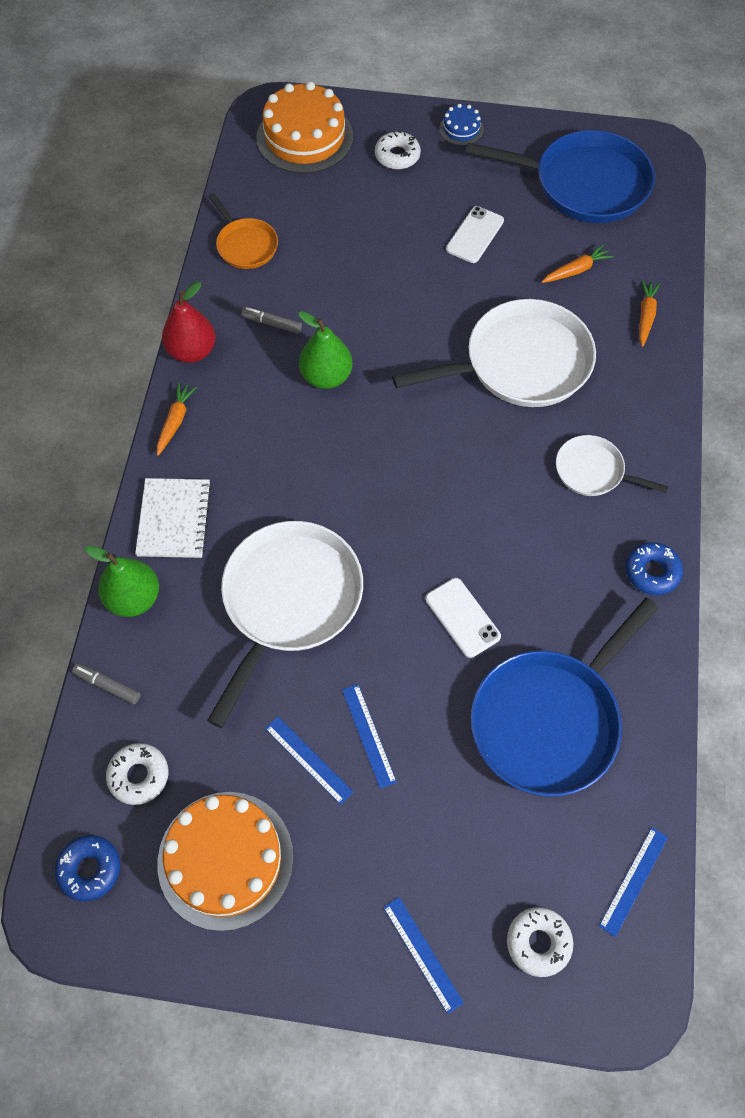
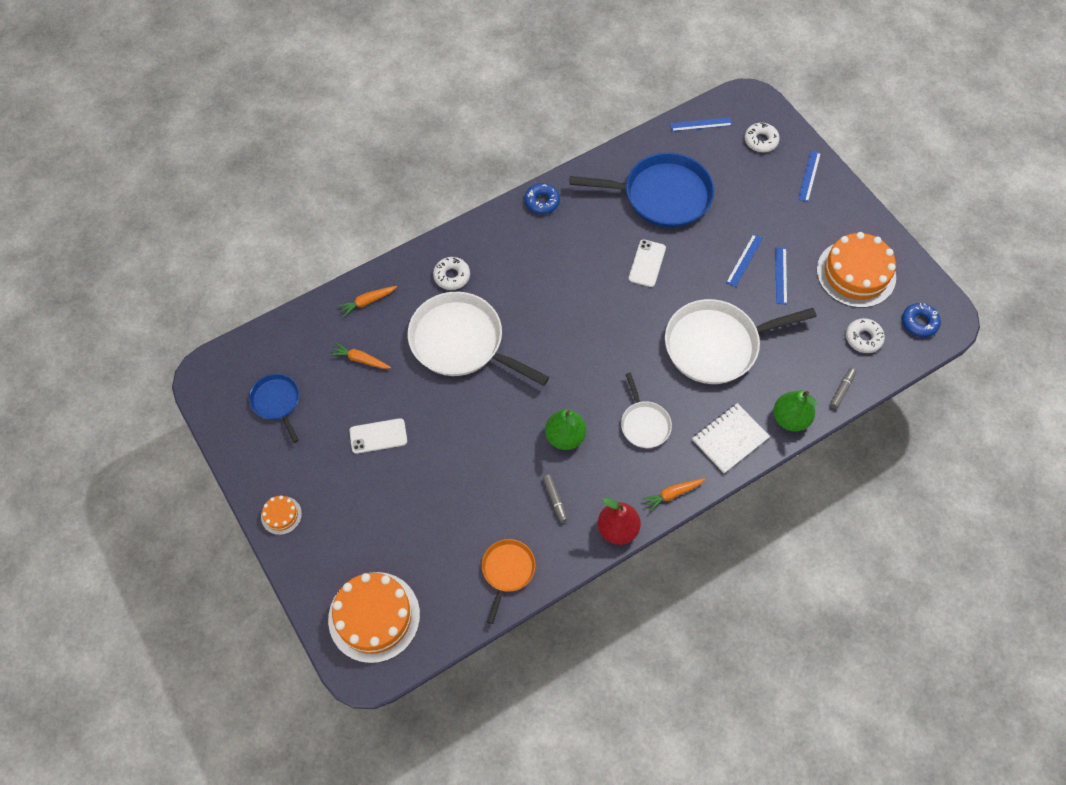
camera: 130 degrees left, 0 degrees up
grey marker [72,663,141,704] -> grey marker turned 135 degrees counterclockwise [830,368,856,409]
white donut [375,130,421,170] -> white donut moved to [433,257,470,290]
blue cake [439,104,484,146] -> orange cake [261,495,302,535]
blue pan [465,130,655,223] -> blue pan [249,374,299,443], size x0.52
white pan [556,435,668,496] -> white pan moved to [621,373,672,448]

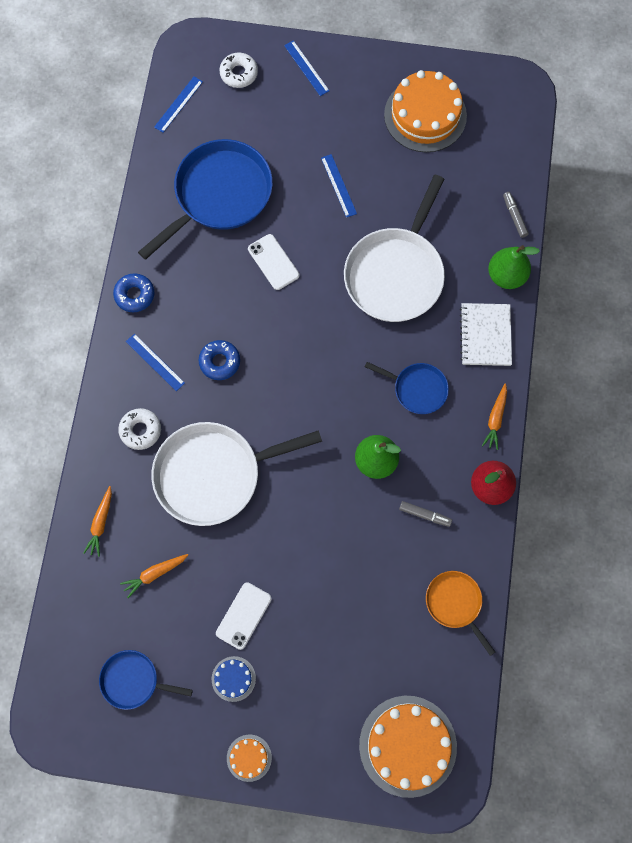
camera: 50 degrees left, 10 degrees up
white pan [621,373,672,448] -> blue pan [365,362,449,414]
blue ruler [775,247,787,305] -> blue ruler moved to [126,334,185,391]
white donut [846,318,885,353] -> none
blue donut [902,303,941,337] -> blue donut moved to [199,340,240,380]
none -> blue cake [212,656,256,702]

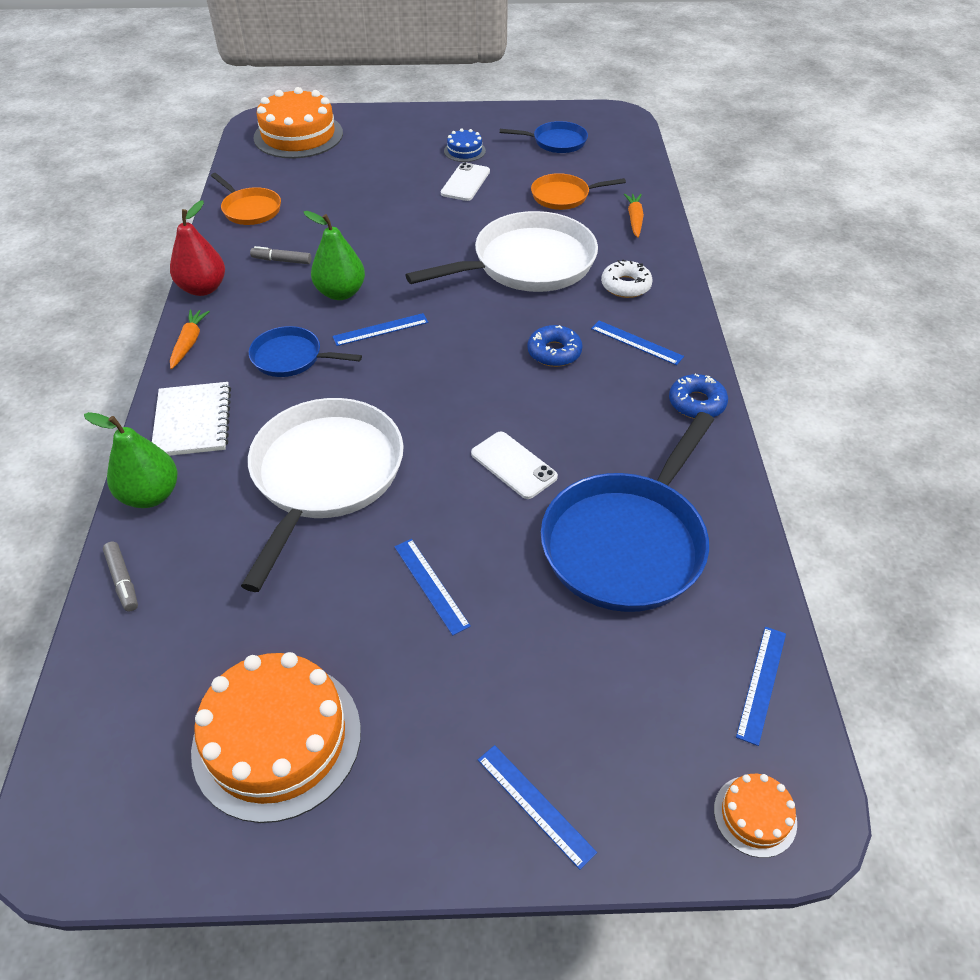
camera: 170 degrees right, 25 degrees down
orange carrot [120,554,188,598] -> orange pan [531,173,626,210]
white donut [220,52,258,88] -> none
orange cake [227,735,272,782] -> orange cake moved to [714,774,797,858]
none -> blue ruler [332,313,428,346]

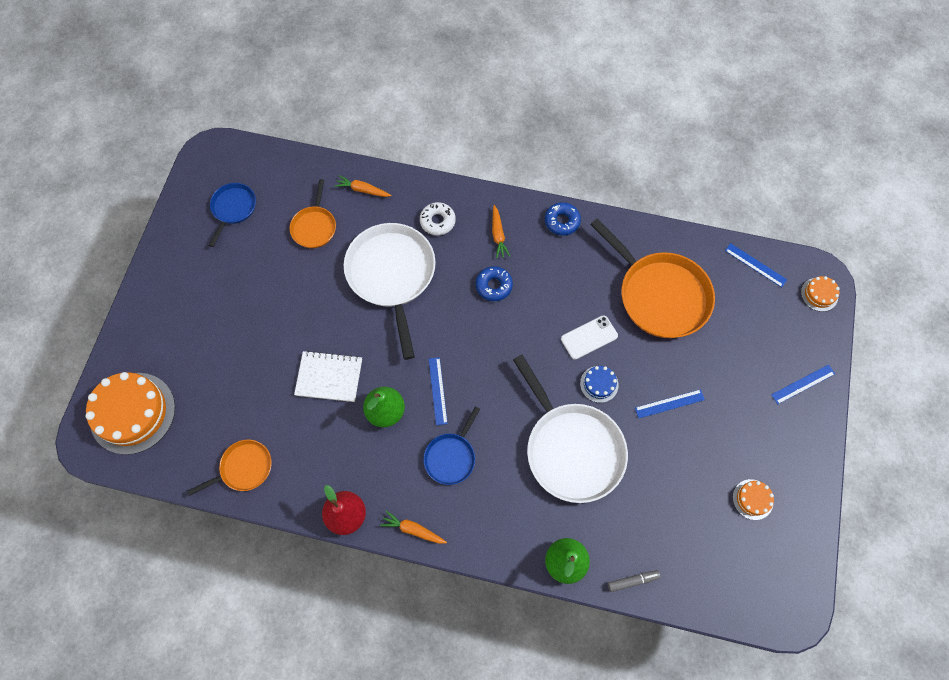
camera: 75 degrees left, 20 degrees up
white notebook [152,382,231,456] -> white notebook moved to [294,351,362,402]
orange cake [191,652,361,823] -> orange cake [733,479,774,520], size x0.46
white pan [241,398,404,592] -> white pan turned 150 degrees counterclockwise [513,355,628,503]
grey marker [250,246,311,264] -> none
white phone [441,162,490,201] -> none
blue cake [444,129,486,162] -> blue cake moved to [580,366,619,403]
blue pan [541,412,714,612] -> orange pan [590,218,715,338]
blue ruler [591,321,684,365] -> orange carrot [492,205,510,258]

